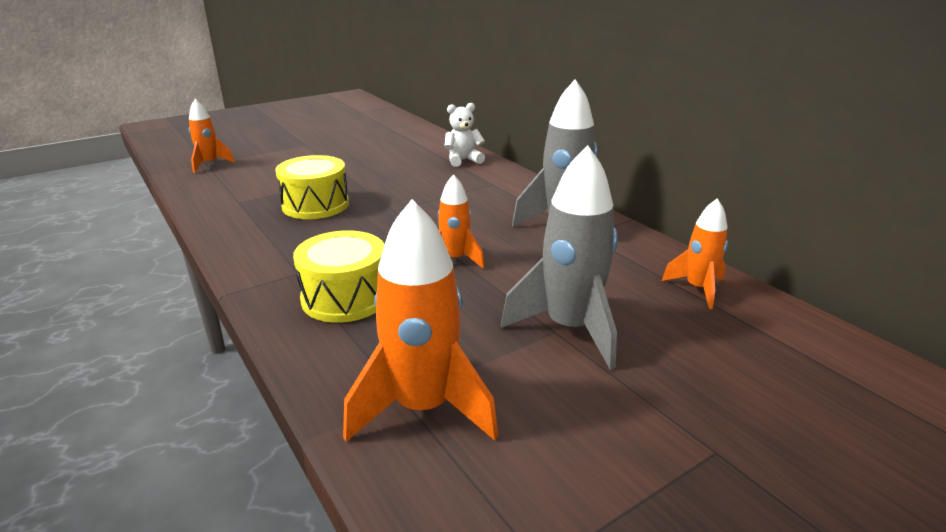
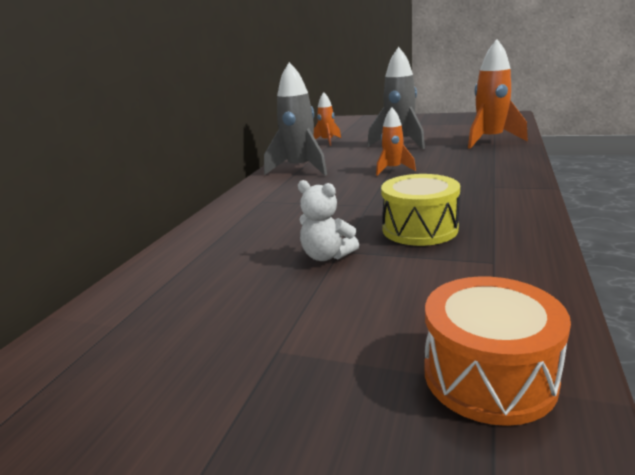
camera: 125 degrees left, 5 degrees down
orange rocket [189,99,235,173] -> orange drum [425,277,571,426]
yellow drum [293,230,385,323] -> none
white teddy bear [444,103,485,167] -> white teddy bear moved to [298,180,359,261]

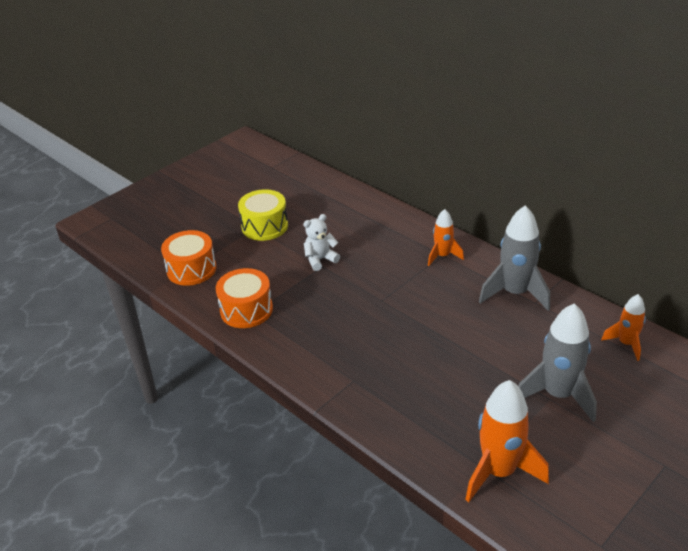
camera: 115 degrees right, 15 degrees up
orange rocket [376,107,416,176] -> orange rocket moved to [428,209,464,266]
yellow drum [381,174,460,246] -> yellow drum moved to [238,189,288,241]
none -> orange drum [216,268,273,328]

